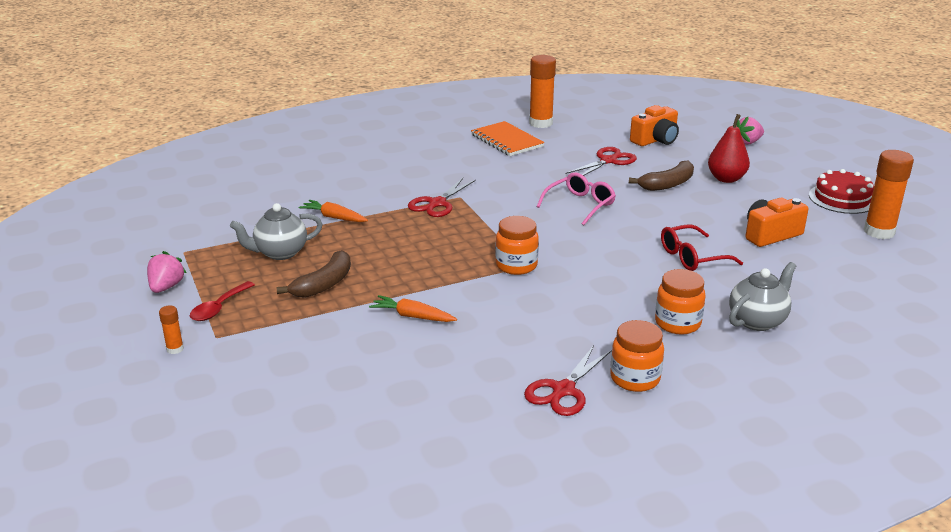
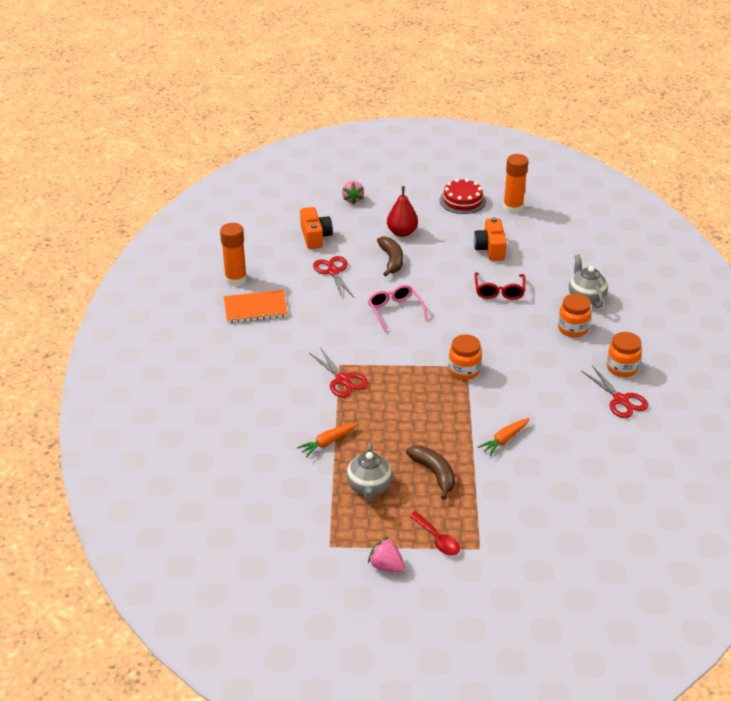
camera: 65 degrees left, 10 degrees up
orange glue stick [159,305,184,354] -> none

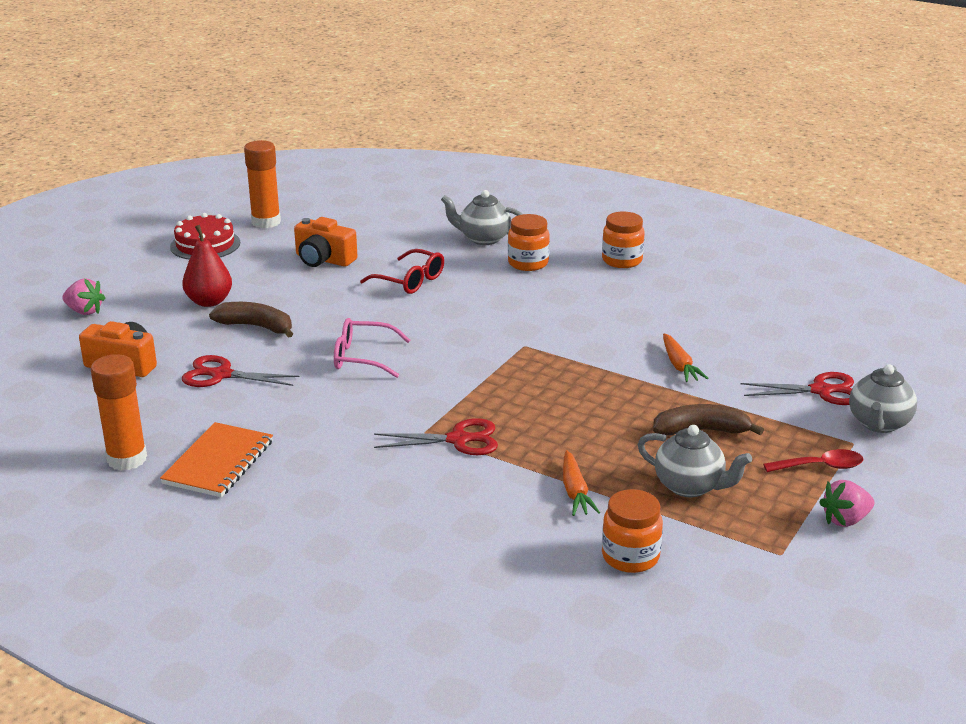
camera: 60 degrees left, 10 degrees down
orange jar [449,334,482,380] -> orange jar moved to [602,489,663,573]
red scissors [582,366,648,418] -> red scissors moved to [740,372,854,405]
none -> grey teapot [849,364,917,433]

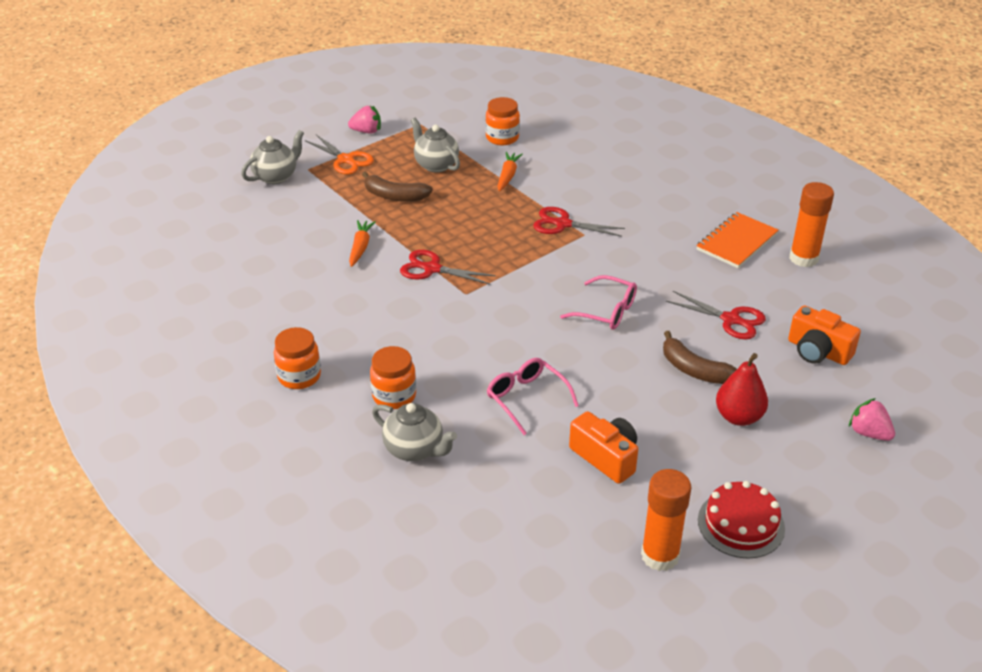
camera: 160 degrees left, 10 degrees up
red glasses [360,249,444,294] -> pink glasses [487,358,579,435]
red scissors [740,372,854,405] -> red scissors moved to [400,250,496,285]
red spoon [763,449,863,472] -> orange scissors [305,135,374,174]

